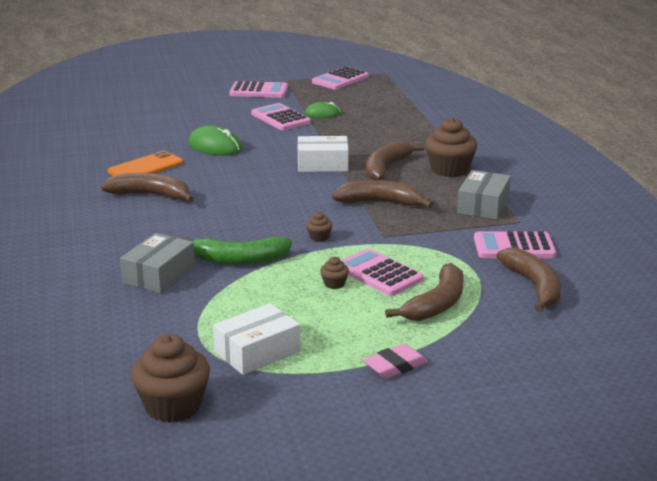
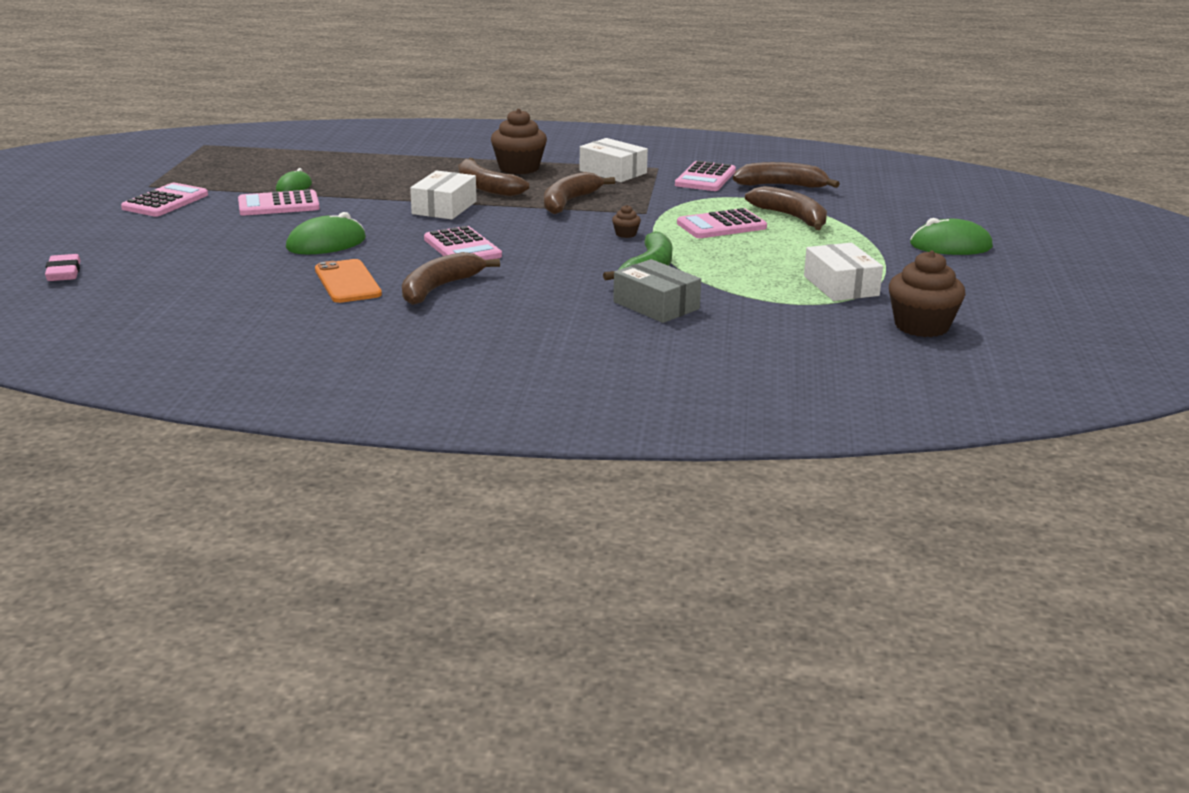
camera: 70 degrees left, 0 degrees up
pink calculator [312,67,369,90] -> pink calculator moved to [424,226,502,260]
brown cupcake [320,257,349,289] -> none
pink eraser [363,344,428,379] -> pink eraser moved to [45,254,81,281]
grey box [457,170,511,219] -> white box [580,138,648,182]
none -> green mouse [910,218,993,255]

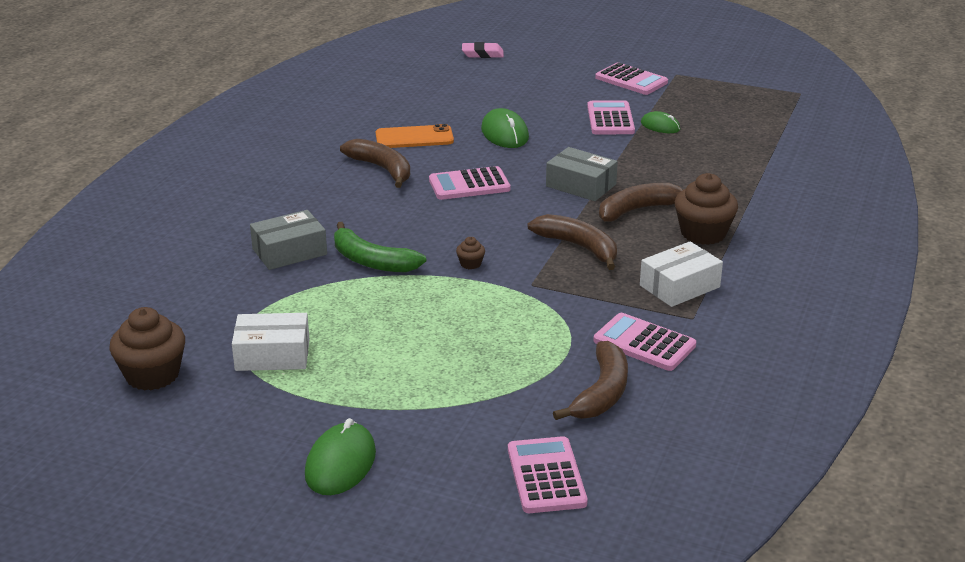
camera: 105 degrees right, 5 degrees up
white box [410,170,477,219] -> grey box [546,147,618,201]
pink calculator [677,208,767,238] -> pink calculator moved to [508,436,588,513]
brown banana [745,186,827,230] -> none

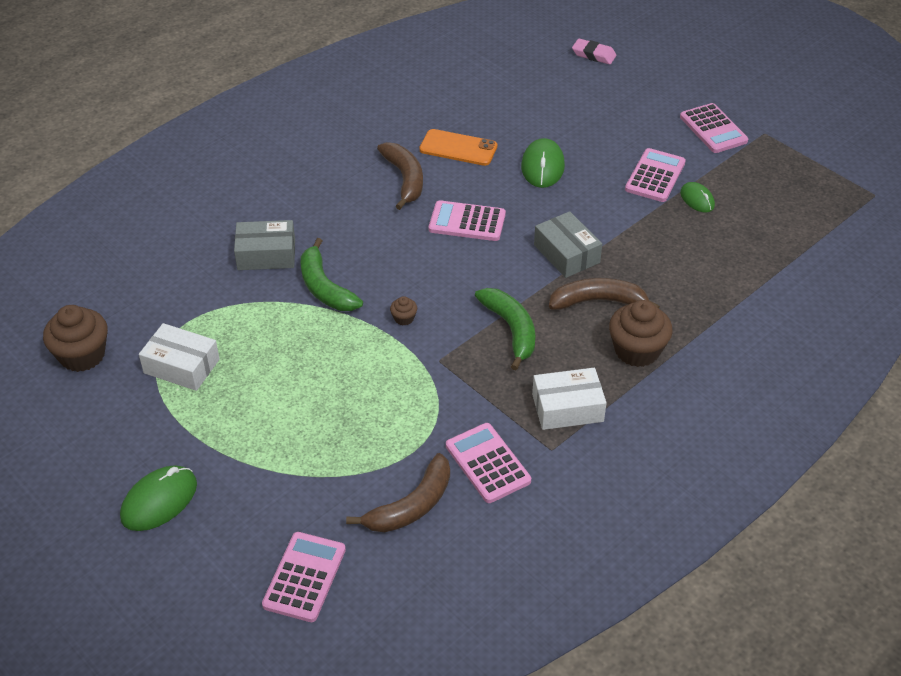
camera: 25 degrees right, 15 degrees up
brown banana [527,214,617,270] -> green banana [475,288,536,370]

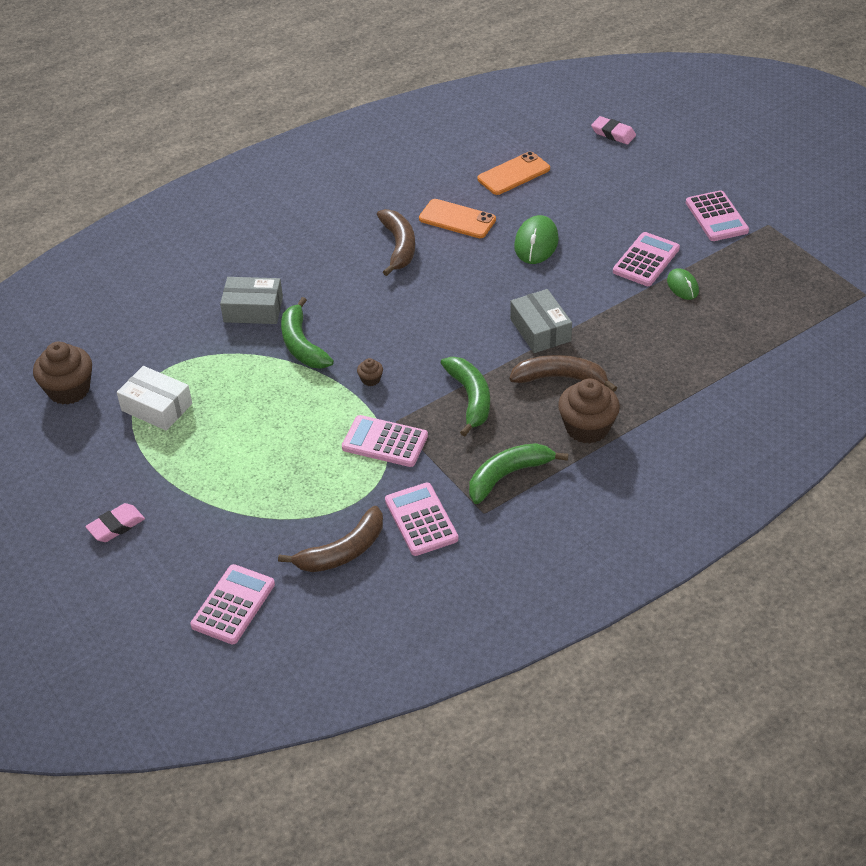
camera: 10 degrees right, 0 degrees up
green mouse [120,465,197,531] -> pink eraser [85,503,145,542]
pink calculator [429,200,506,241] -> pink calculator moved to [342,415,428,467]
white box [532,368,607,430] -> green banana [469,443,568,504]
none -> orange phone [477,152,550,195]

